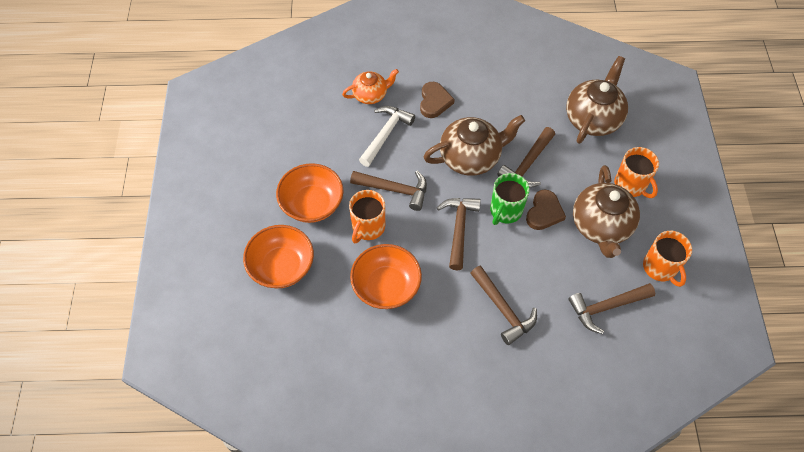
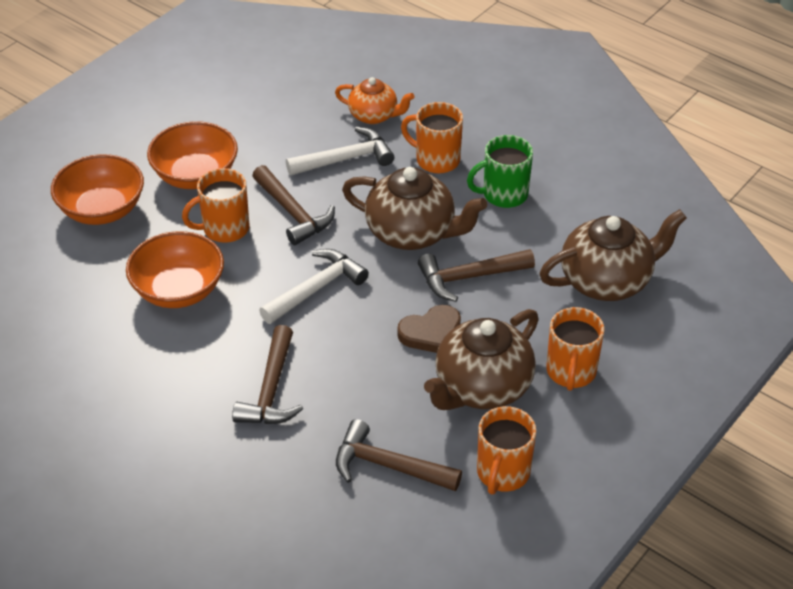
camera: 40 degrees right, 15 degrees down
brown heart [420,82,455,118] -> orange mug [401,102,463,173]
brown hammer [437,198,481,270] -> white hammer [259,249,369,324]
green mug [490,173,530,225] -> green mug moved to [467,135,533,208]

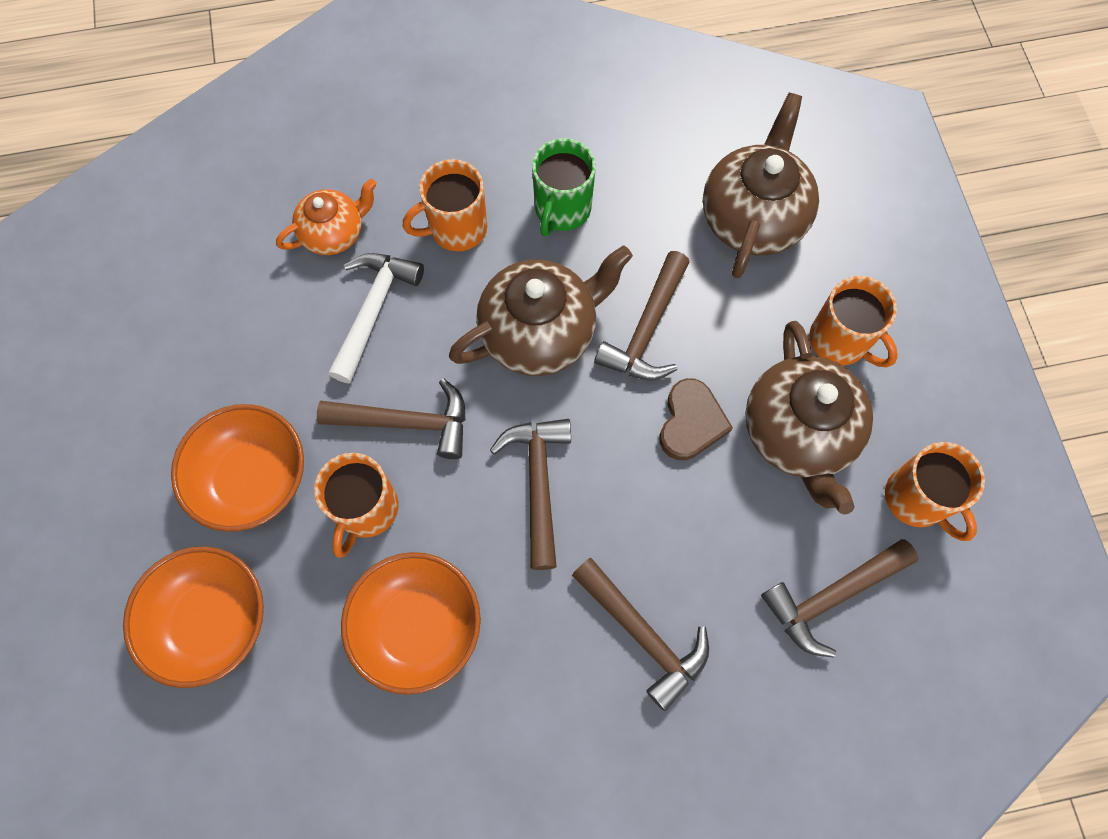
camera: 50 degrees left, 25 degrees up
white hammer [259,249,369,324] -> brown hammer [490,419,571,570]

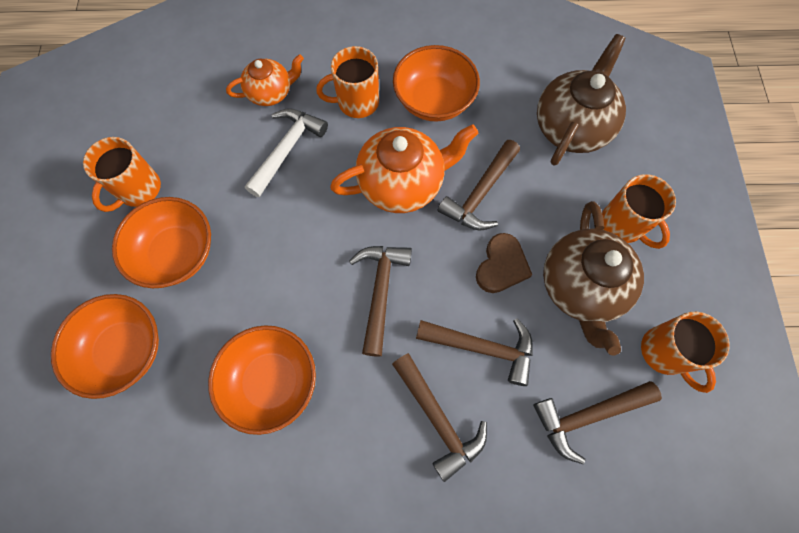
camera: 10 degrees right, 0 degrees up
orange mug [314,453,398,558] -> orange mug moved to [83,137,161,212]
brown hammer [317,378,466,459] -> brown hammer moved to [416,318,533,386]
brown teapot [449,245,633,376] -> orange teapot [330,124,478,213]
green mug [532,138,596,236] -> orange bowl [393,45,480,122]

